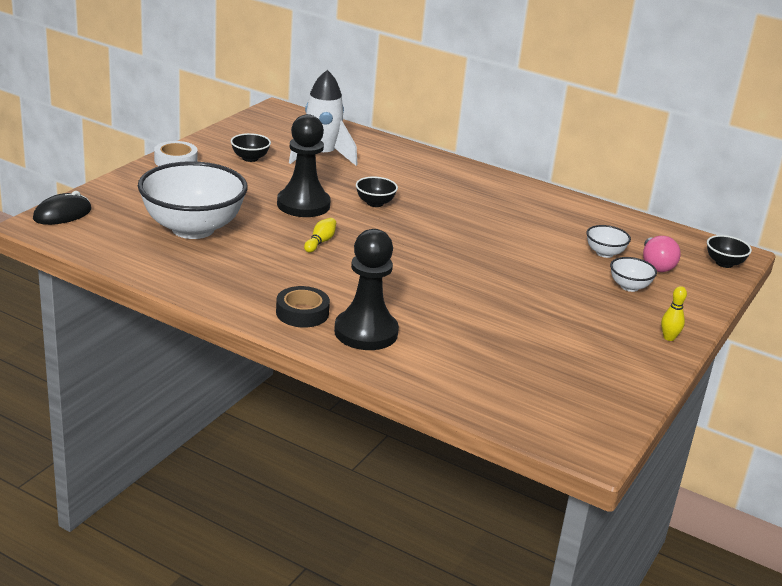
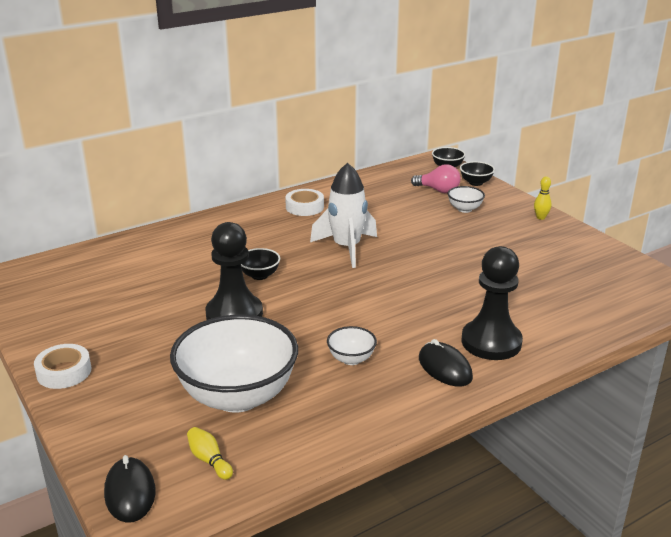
camera: 60 degrees left, 0 degrees up
black bowl [231,133,271,162] -> black bowl moved to [460,161,495,186]
black tape [276,286,330,328] -> black mouse [419,339,473,387]
white rocket [289,70,358,166] -> white rocket moved to [310,163,377,268]
yellow bowling pin [304,218,336,253] -> yellow bowling pin moved to [187,427,233,480]
white bowl [586,225,631,258] -> white bowl moved to [327,326,377,365]
none -> white tape [285,189,324,216]

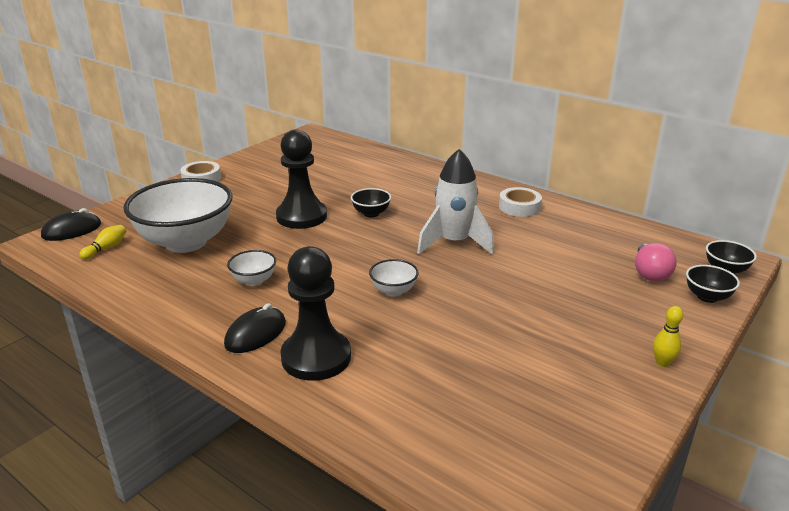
camera: 70 degrees right, 0 degrees up
white bowl [448,186,485,213] -> white bowl moved to [369,259,419,297]

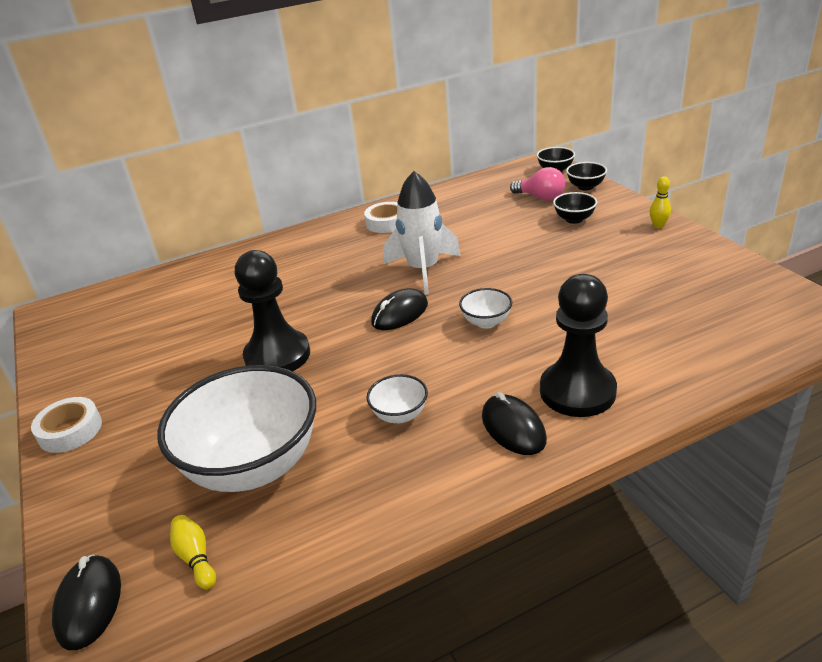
camera: 60 degrees left, 5 degrees up
black bowl [351,188,391,217] -> black bowl moved to [553,192,597,224]
none -> black mouse [371,288,428,330]

